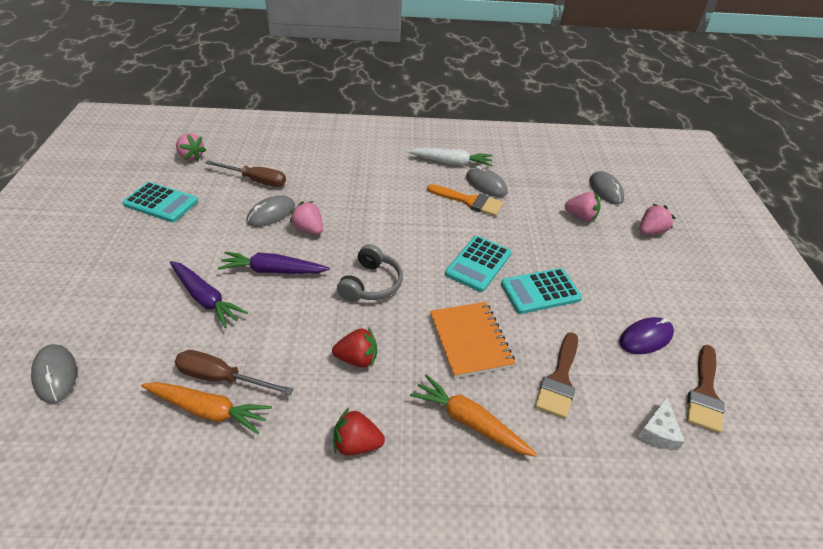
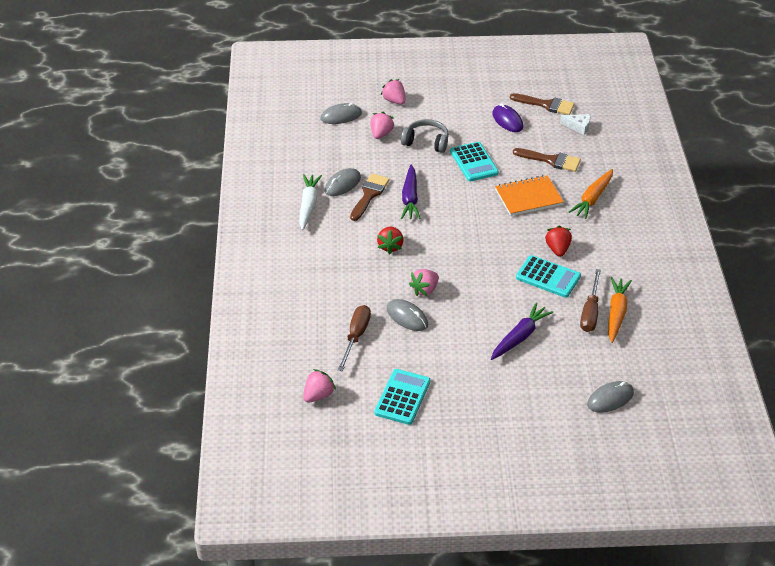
camera: 90 degrees left, 0 degrees up
purple carrot [218,252,330,274] -> purple carrot moved to [401,165,421,219]
red strawberry [333,408,385,456] -> red strawberry moved to [377,227,403,254]
grey headphones [337,244,403,302] -> grey headphones moved to [401,119,449,153]
orange brush [427,184,503,216] -> brown brush [350,174,390,221]
turquoise calculator [445,236,511,292] -> turquoise calculator moved to [516,255,581,298]

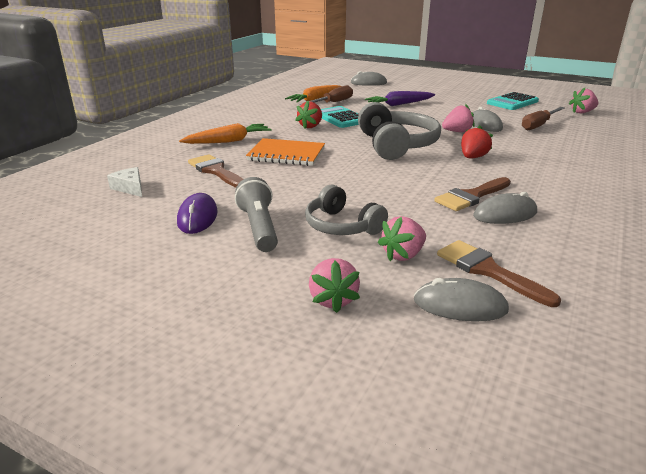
camera: 150 degrees left, 15 degrees down
white carrot [299,174,322,230] -> none
purple carrot [401,165,421,219] -> none
turquoise calculator [450,142,499,181] -> none
brown brush [510,93,574,115] -> brown brush moved to [437,240,561,307]
none -> grey flashlight [235,177,278,252]
none -> grey headphones [358,102,441,160]

